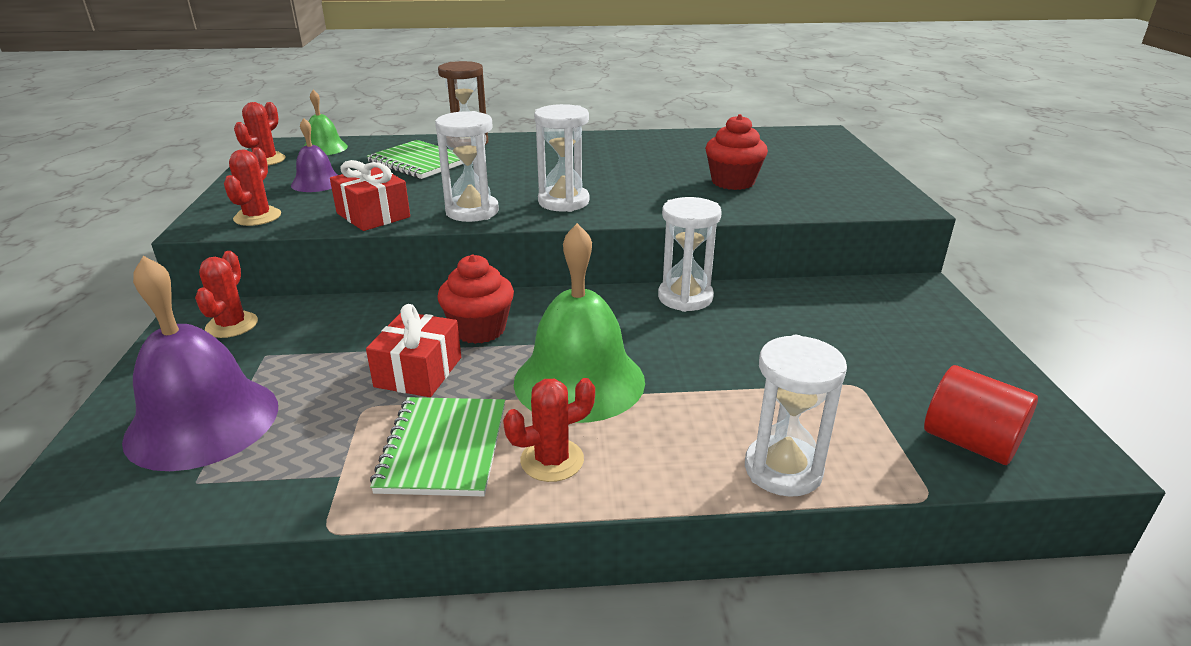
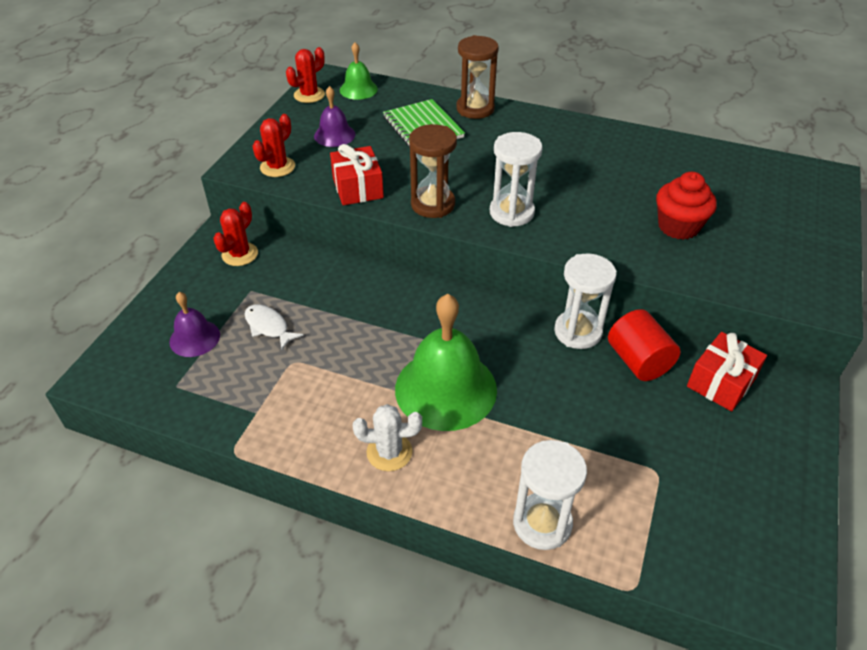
camera: 25 degrees right, 15 degrees up
purple bell [122,256,278,471] -> purple bell [169,292,220,357], size x0.52
red gift [366,304,461,397] -> red gift moved to [687,332,767,411]
green notebook [370,397,505,496] -> none
white hourglass [435,111,499,222] -> brown hourglass [409,124,457,218]
red cupcake [438,254,514,344] -> none
red cactus [503,378,595,482] -> white cactus [353,404,422,471]
red cylinder [924,365,1038,465] -> red cylinder moved to [608,309,681,381]
none -> white fish [245,304,303,350]

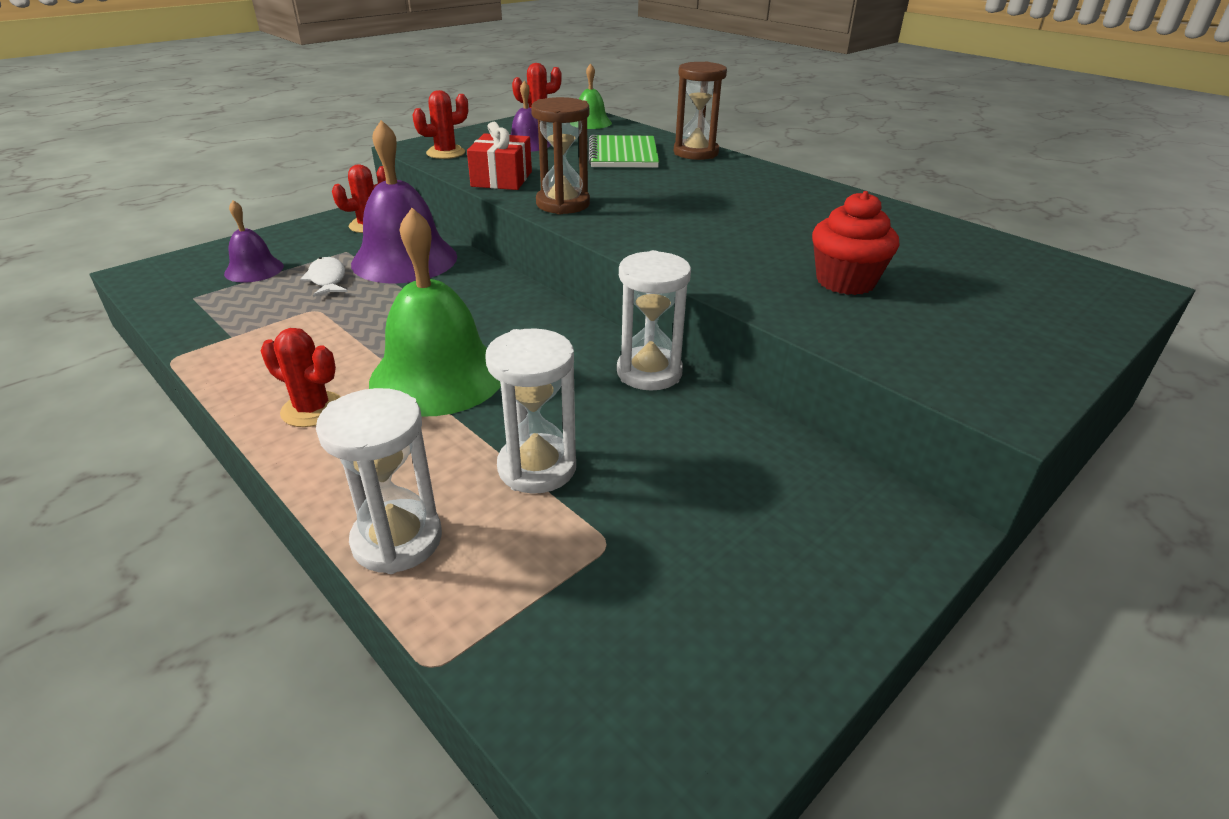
camera: 25 degrees right, 10 degrees down
white cactus [353,404,422,471] -> red cactus [261,328,340,427]
white hourglass [490,132,543,227] -> white hourglass moved to [485,328,576,494]
red cylinder [608,309,681,381] -> none
red gift [687,332,767,411] -> none
none -> purple bell [351,120,457,284]

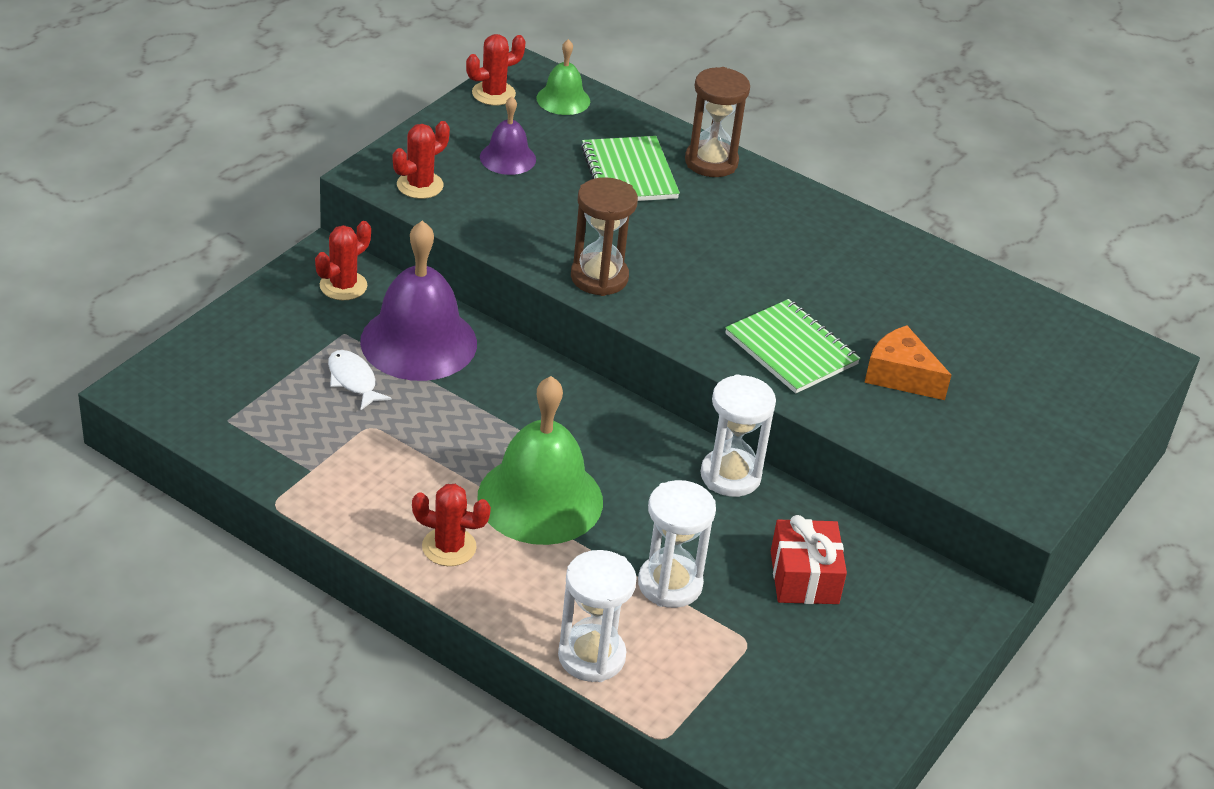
camera: 15 degrees left, 5 degrees up
purple bell [224,200,284,283] -> none
red gift [467,122,532,190] -> red gift moved to [771,515,847,604]
red cupcake [812,191,899,295] -> orange cheese [864,325,951,400]
none -> green notebook [725,299,861,394]

